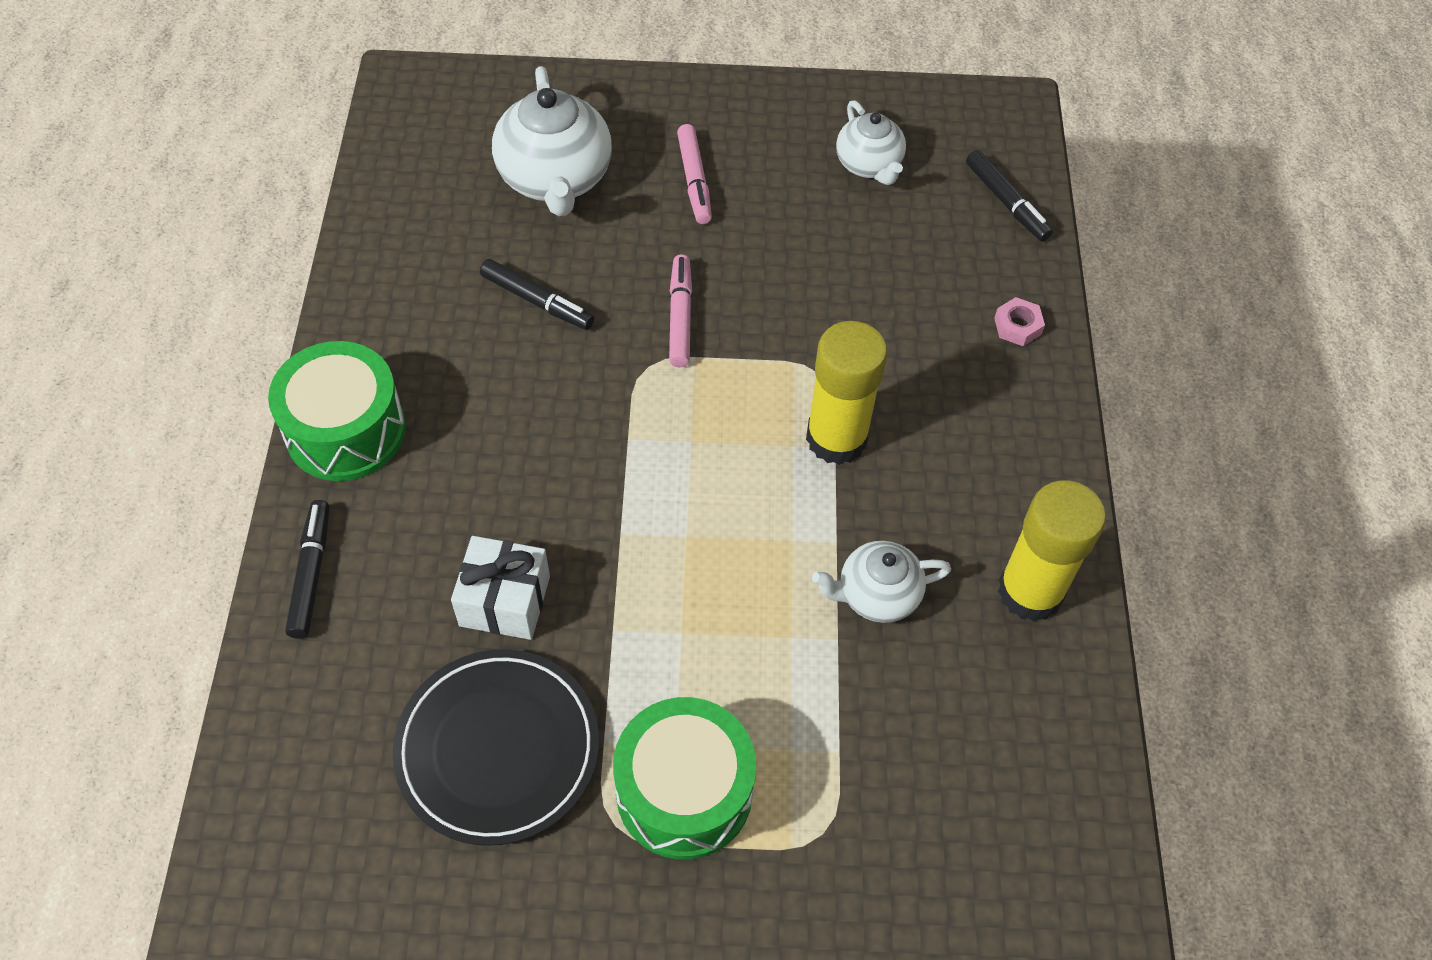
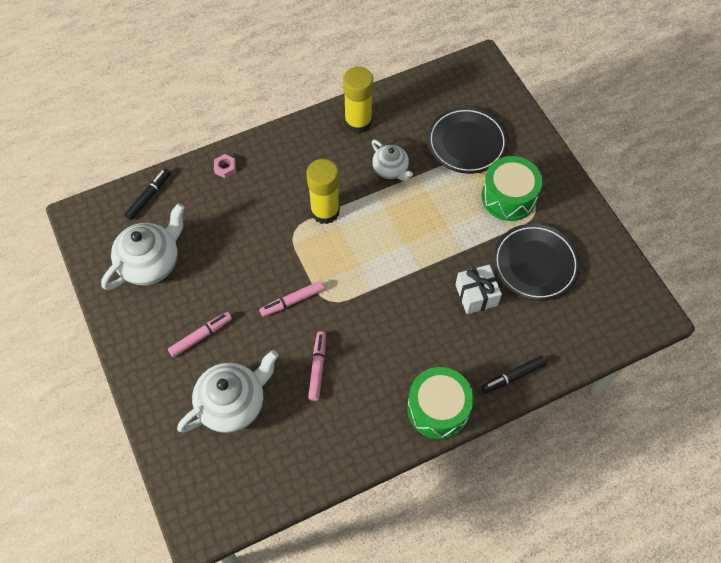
camera: 115 degrees left, 5 degrees up
black marker [480,259,595,330] -> pink marker [308,332,326,401]
white teapot [836,100,906,185] -> white teapot [101,203,185,290], size x1.67
none -> black plate [427,107,508,174]

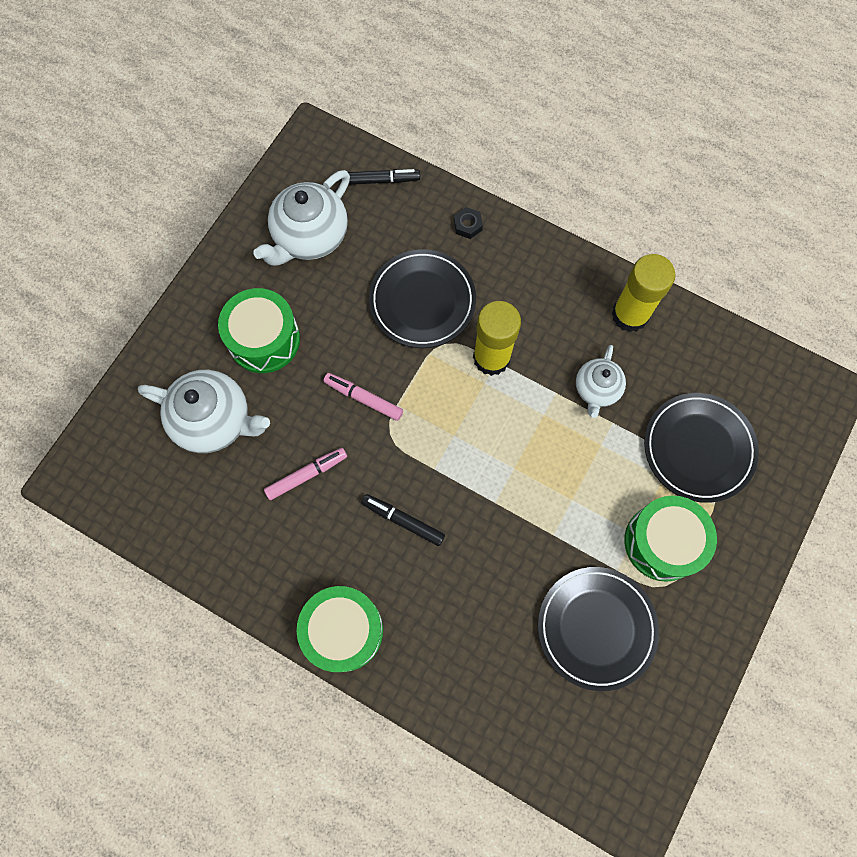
camera: 55 degrees right, 10 degrees up
white teapot [101,203,185,290] -> white teapot turned 120 degrees clockwise [253,170,350,266]
pink marker [168,312,232,357] -> green drum [218,288,300,373]
pink nut [214,154,236,178] -> black nut [454,207,483,239]
white gift [455,264,502,314] -> none
black marker [481,355,547,394] -> black marker moved to [361,494,445,546]
none -> black plate [369,249,476,348]

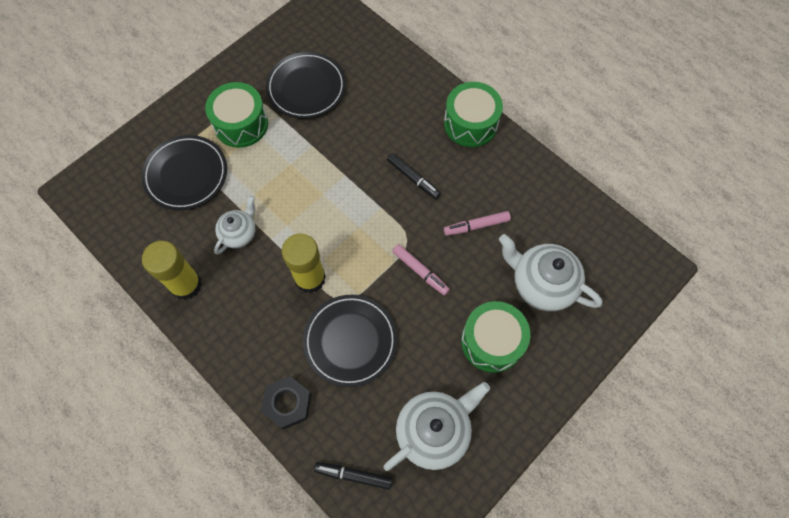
camera: 165 degrees left, 5 degrees down
black nut [454,207,483,239] -> black nut [261,376,312,430], size x1.76

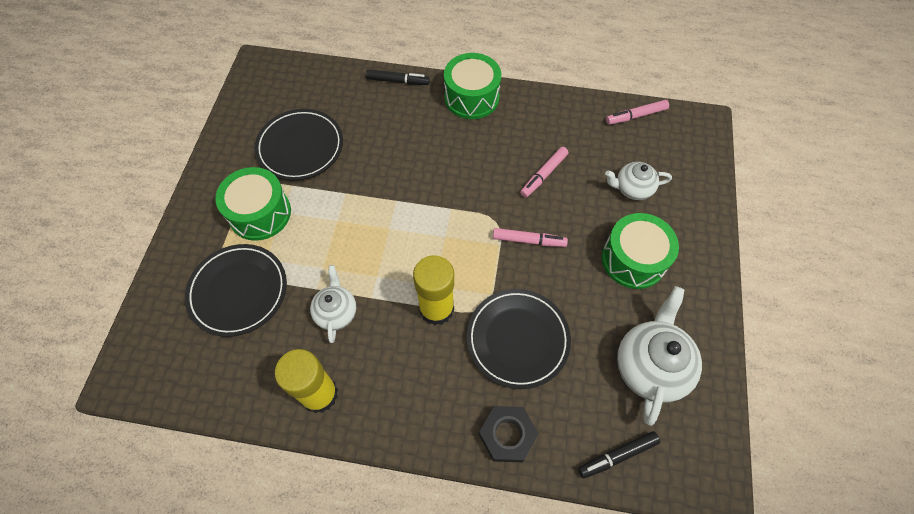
camera: 35 degrees left, 5 degrees down
black marker [387,153,441,199] -> black marker moved to [366,69,430,85]
white teapot [499,234,602,311] -> white teapot [605,162,672,200], size x0.60
none -> pink marker [606,100,669,125]

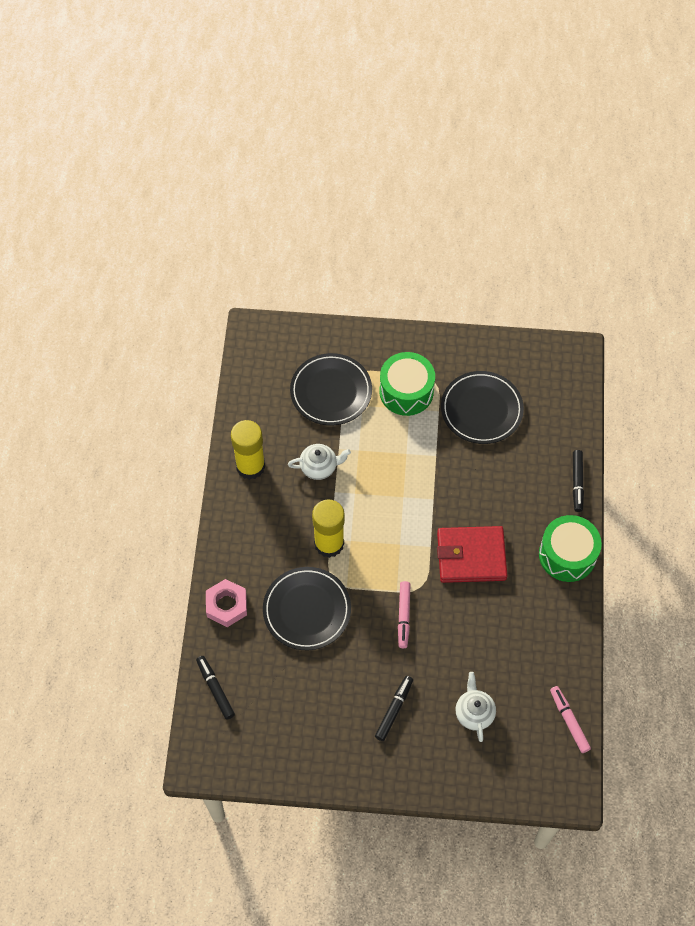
camera: 85 degrees right, 0 degrees up
black nut [479,406,539,462] -> pink nut [206,579,247,627]
pink marker [520,147,568,197] -> none
green drum [602,213,679,289] -> black marker [375,676,413,741]
white teapot [617,286,702,426] -> none
none -> red wallet [437,526,508,583]

